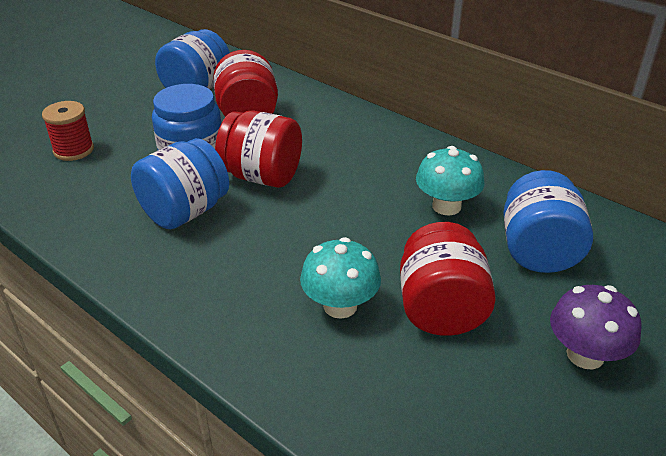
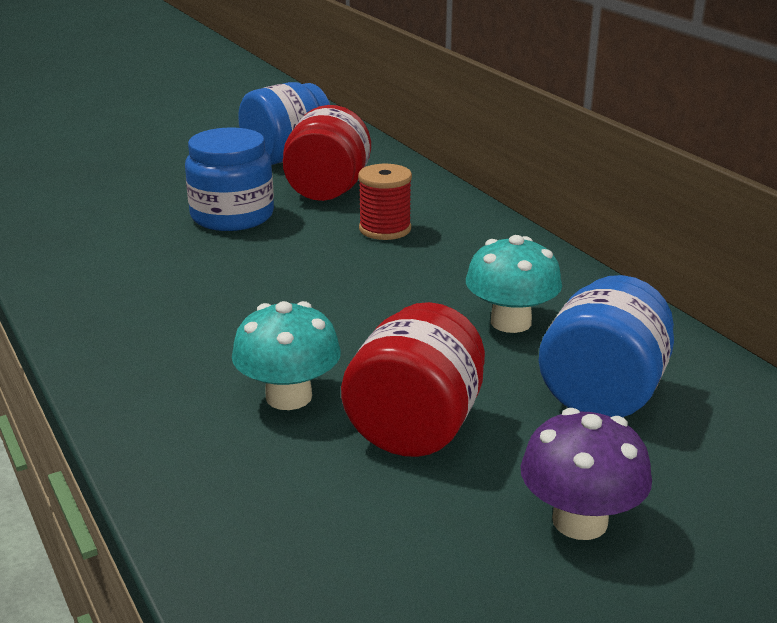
camera: 20 degrees right, 10 degrees down
red spool [42,101,94,161] -> red spool moved to [358,164,412,240]
blue jar [131,138,229,229] -> none
red jar [215,110,302,188] -> none

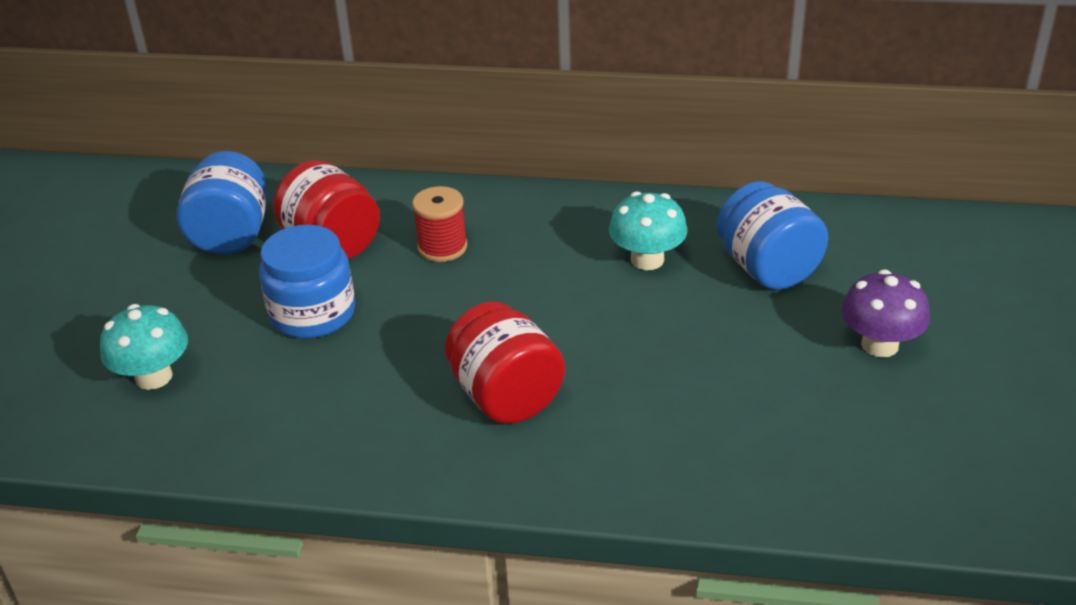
camera: 50 degrees left, 10 degrees up
turquoise mushroom [232,301,341,410] -> turquoise mushroom moved to [100,304,188,390]
red jar [341,302,485,457] -> red jar moved to [445,301,565,424]

